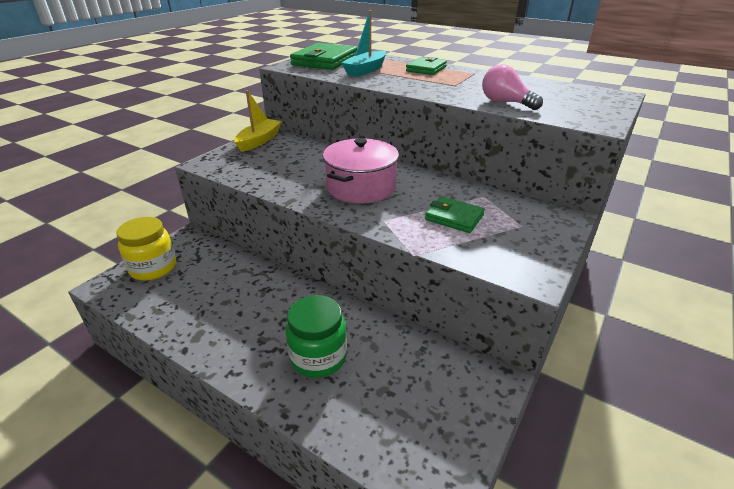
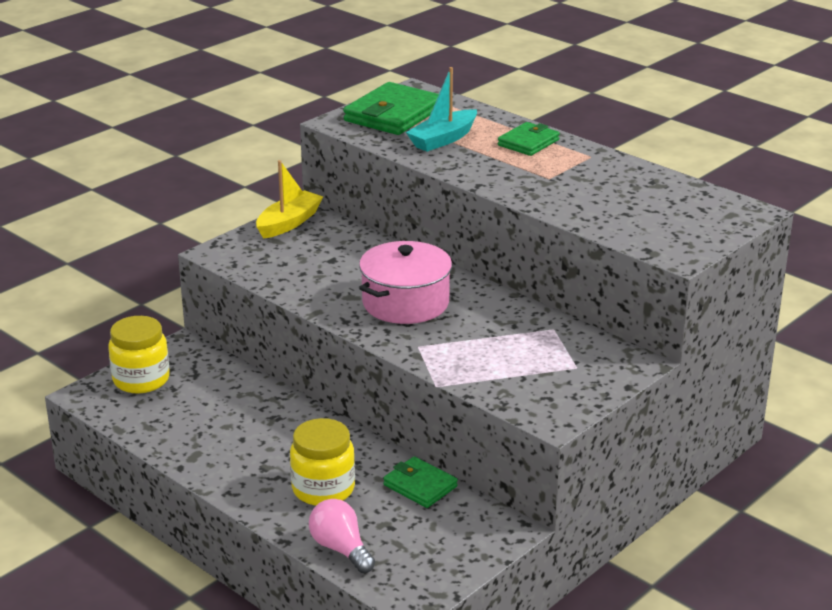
camera: 10 degrees right, 5 degrees down
green jar [285,295,347,378] -> yellow jar [290,418,355,506]
green wallet [425,196,485,233] -> green wallet moved to [383,456,458,508]
pink light bulb [482,64,543,110] -> pink light bulb moved to [309,499,375,573]

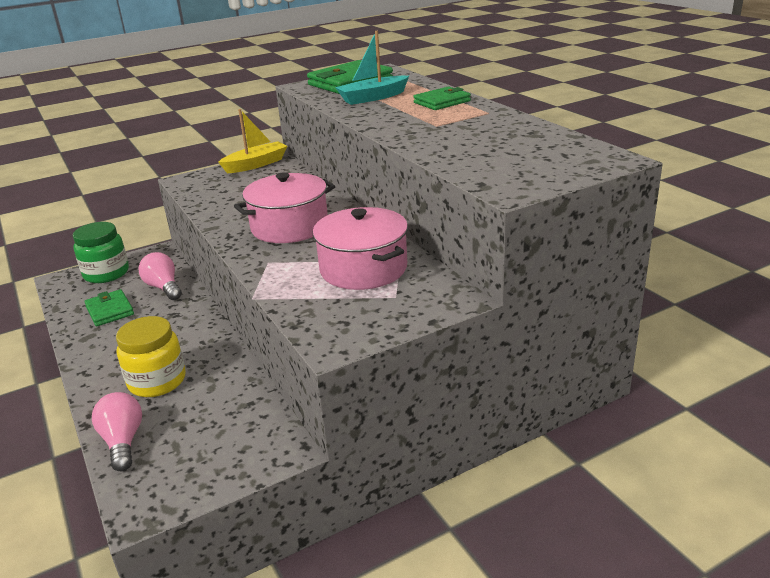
camera: 20 degrees right, 0 degrees up
yellow jar [108,316,170,394] -> green jar [73,222,129,283]
green wallet [383,456,458,508] -> green wallet moved to [85,289,134,326]
none -> pink light bulb [139,252,182,300]
none -> pink pot [313,207,408,290]

